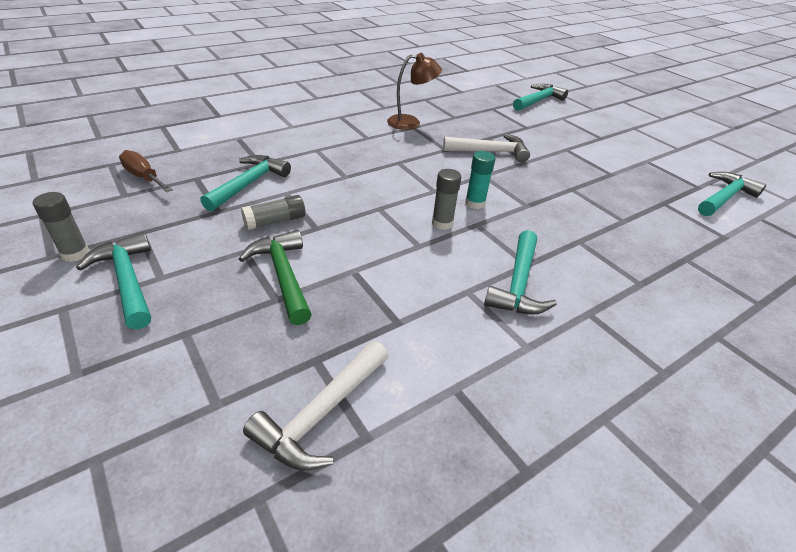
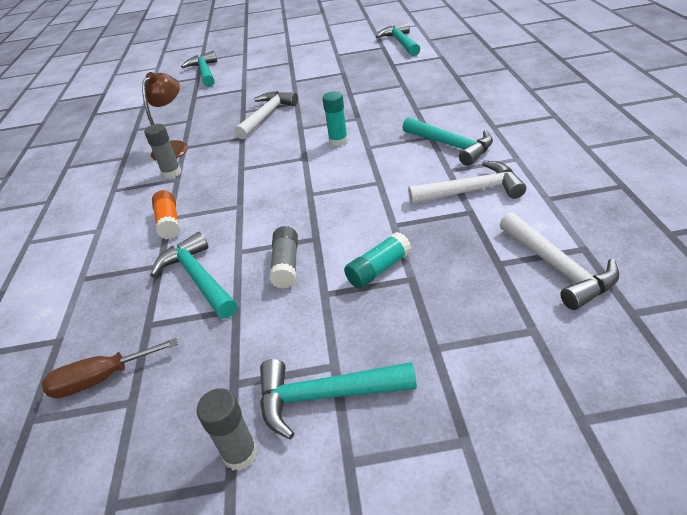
camera: 55 degrees left, 0 degrees up
green hammer [239,230,312,325] -> turquoise glue stick [344,232,412,289]
grey glue stick [432,169,461,230] -> grey glue stick moved to [144,124,181,179]
none -> orange glue stick [152,190,180,239]
none -> white hammer [408,161,526,204]

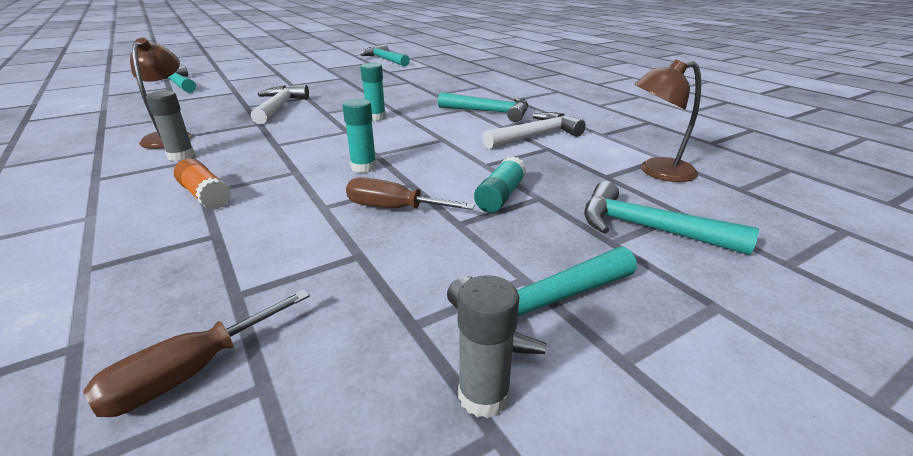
camera: 30 degrees left, 10 degrees down
turquoise hammer [150,232,237,319] -> turquoise hammer moved to [584,181,759,255]
grey glue stick [269,226,298,289] -> brown screwdriver [346,177,475,210]
white hammer [500,212,619,310] -> brown lamp [634,59,701,182]
none -> turquoise glue stick [342,99,377,173]

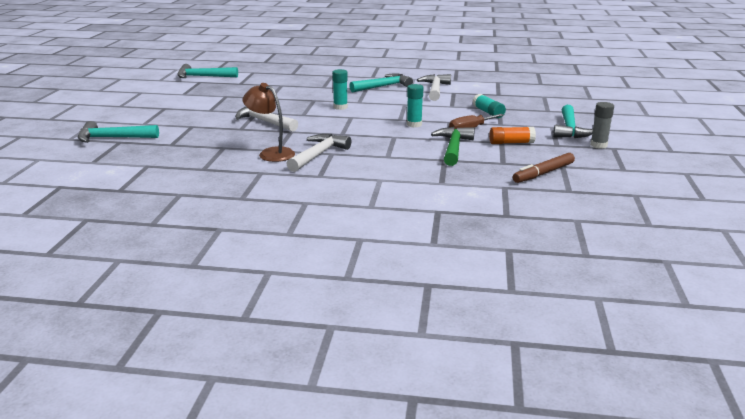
camera: 50 degrees left, 5 degrees down
brown screwdriver [83,290,310,417] -> brown marker [513,153,575,183]
grey glue stick [146,91,195,161] -> white hammer [286,134,351,172]
orange glue stick [174,158,232,210] -> orange glue stick moved to [489,127,536,144]
turquoise hammer [584,181,759,255] -> none
brown lamp [634,59,701,182] -> none
none -> green hammer [431,127,475,166]

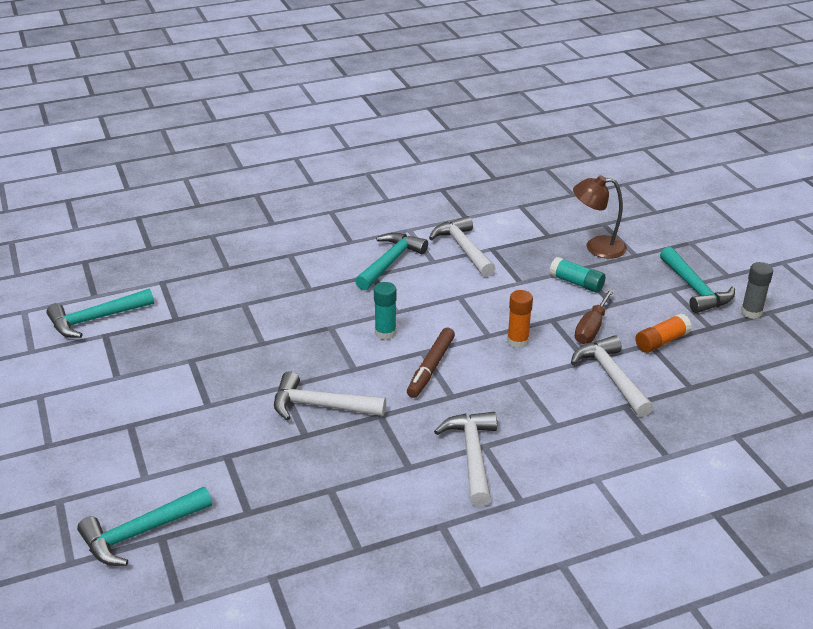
camera: 30 degrees left, 10 degrees up
brown lamp [242,83,295,162] -> brown lamp moved to [573,175,627,259]
turquoise glue stick [407,84,423,127] -> orange glue stick [507,290,533,348]
green hammer [431,127,475,166] -> white hammer [571,335,653,417]
brown marker [513,153,575,183] -> brown marker moved to [407,328,455,398]

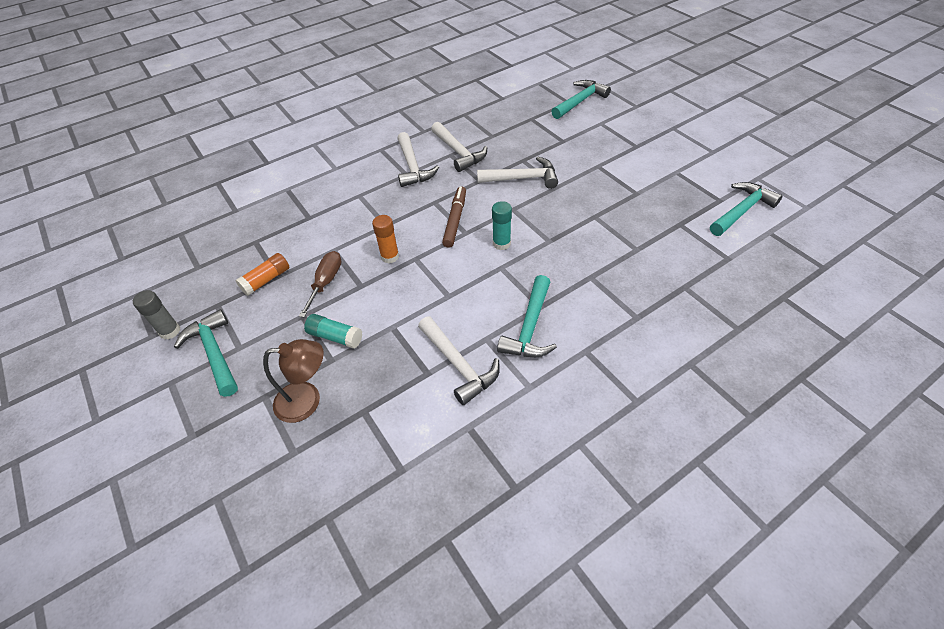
camera: 170 degrees right, 15 degrees up
white hammer [571,335,653,417] -> white hammer moved to [431,122,487,172]

